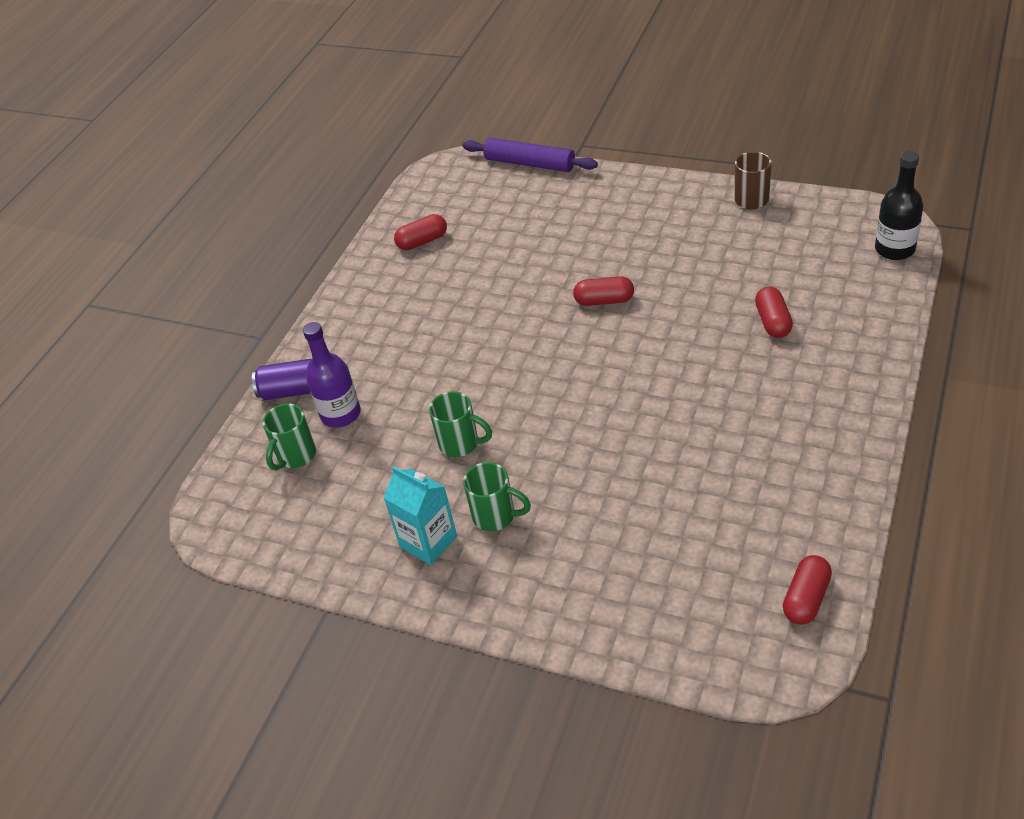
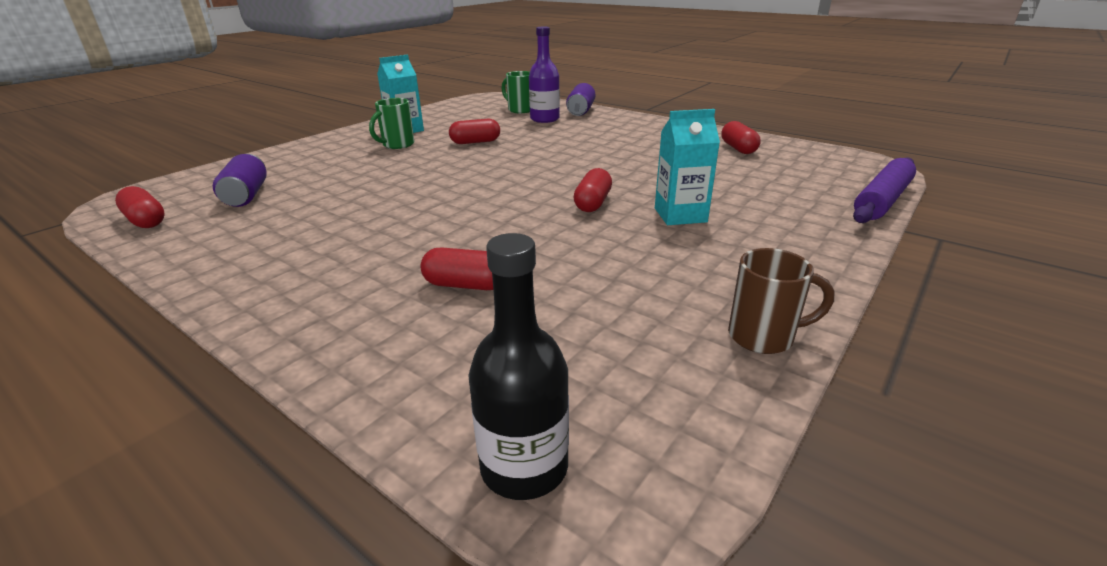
camera: 100 degrees right, 15 degrees down
green mug [429,391,492,457] -> red capsule [449,119,500,144]
none -> purple can [213,154,267,207]
none -> turquoise carton [655,109,720,225]

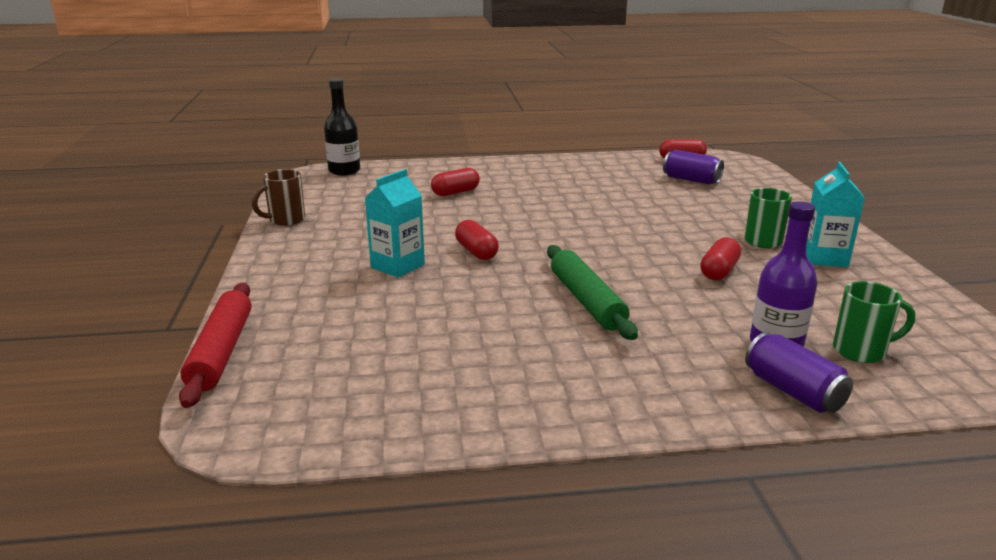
camera: 135 degrees right, 5 degrees down
red capsule [722,121,761,154] -> none
purple rolling pin [853,158,916,223] -> red rolling pin [179,283,251,408]
none -> green rolling pin [547,245,638,340]

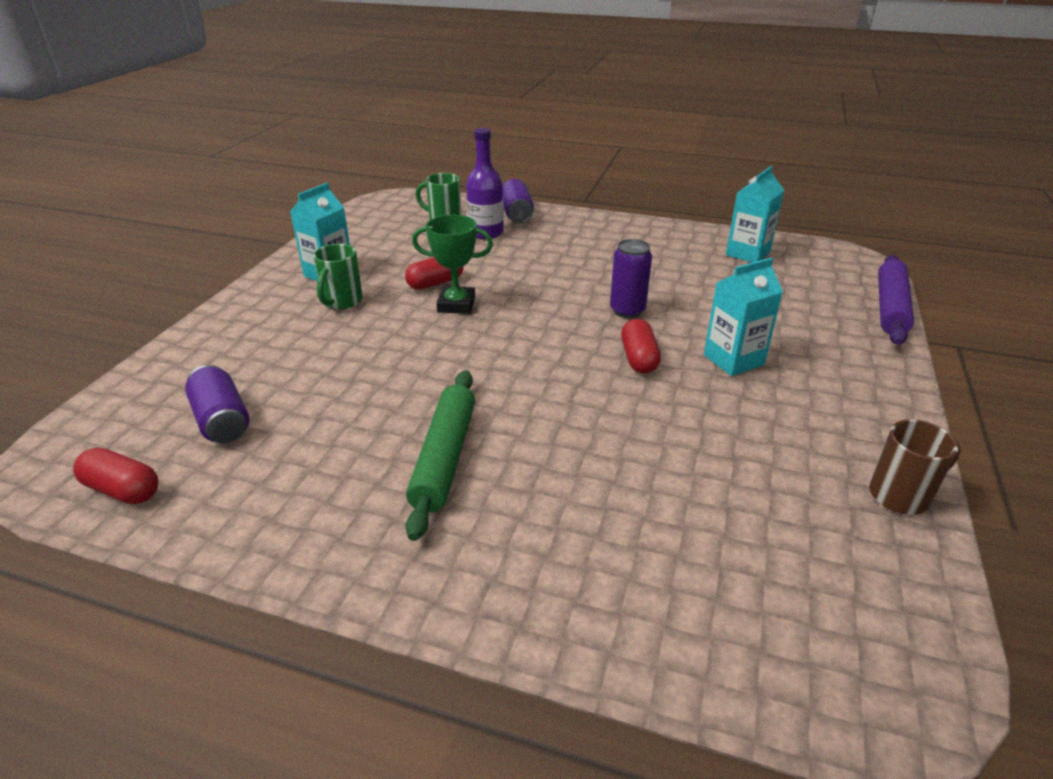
camera: 155 degrees left, 10 degrees up
red rolling pin [179,283,251,408] -> purple rolling pin [878,255,914,345]
black bottle [324,78,360,176] -> none
red capsule [431,168,480,196] -> none
green rolling pin [547,245,638,340] -> green rolling pin moved to [405,370,475,541]
none -> green trophy [412,215,493,314]
none -> purple can [610,239,652,318]
none -> turquoise carton [726,166,785,263]

